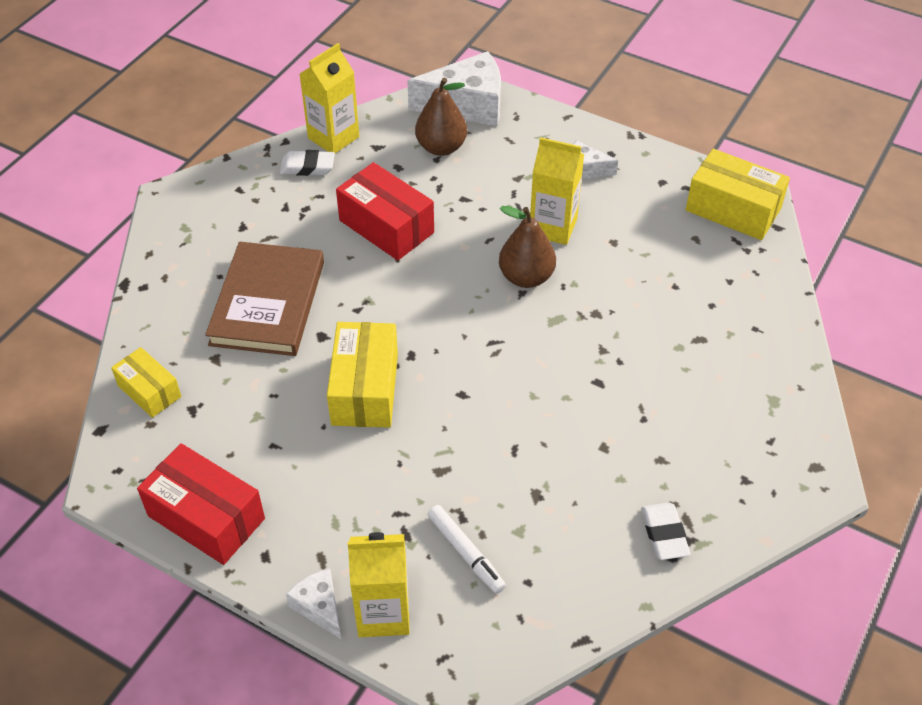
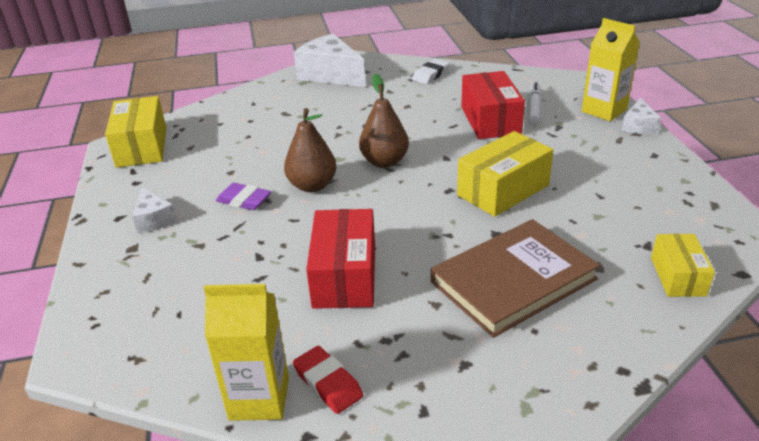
camera: 130 degrees left, 15 degrees down
red box [137,443,265,565] -> red box moved to [461,71,525,139]
white eraser [280,150,335,176] -> red eraser [293,346,363,414]
white cheese [407,51,501,126] -> white cheese moved to [294,34,365,87]
brown pear [415,78,467,156] -> brown pear moved to [359,74,409,168]
yellow carton [530,137,584,245] -> purple eraser [215,183,271,210]

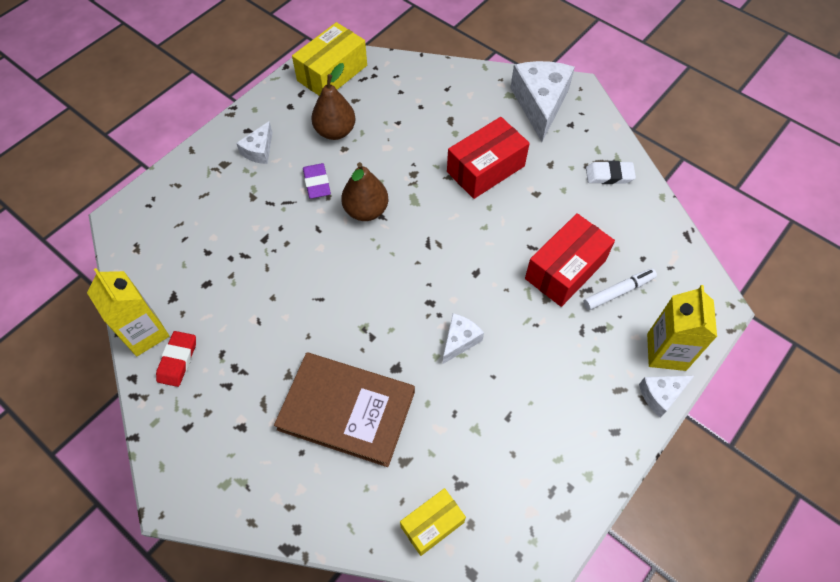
camera: 50 degrees right, 25 degrees up
red box [306,209,375,309] -> red box moved to [447,117,530,199]
brown pear [359,74,409,168] -> brown pear moved to [311,63,356,140]
yellow box [457,131,553,217] -> white cheese [443,313,484,364]

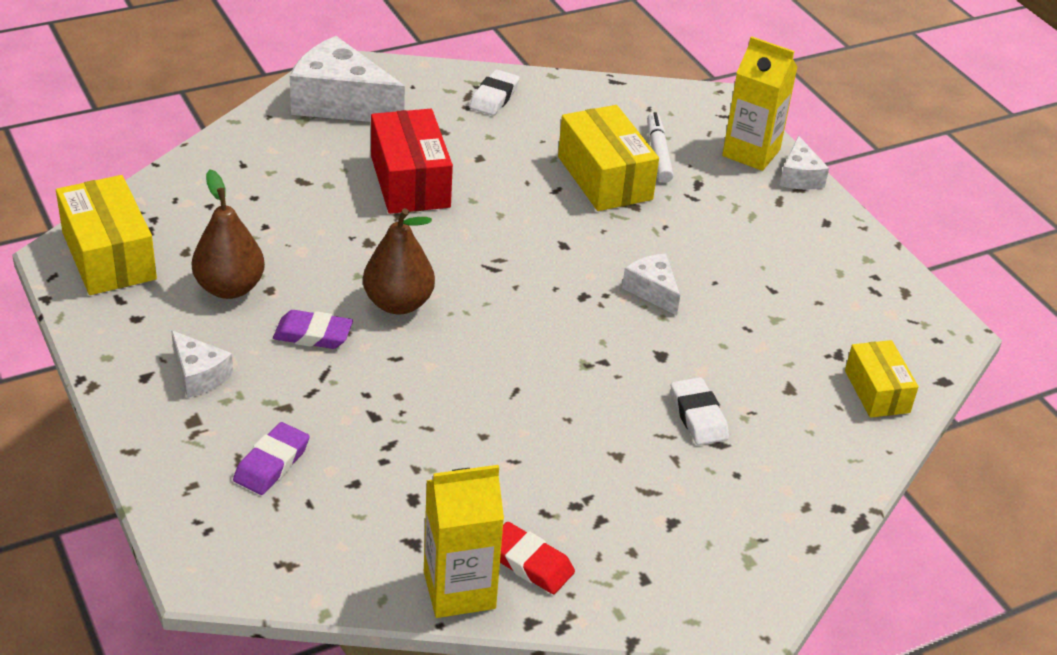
camera: 70 degrees left, 20 degrees down
brown book [274,352,415,467] -> white eraser [671,377,729,445]
red box [525,213,615,307] -> yellow box [558,105,659,211]
none -> purple eraser [233,422,309,495]

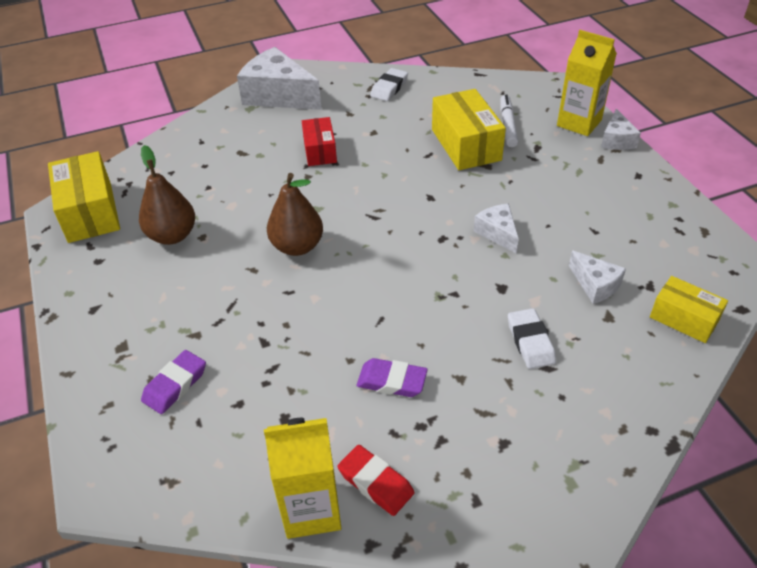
camera: 10 degrees right, 5 degrees up
white cheese [171,330,233,398] -> white cheese moved to [569,250,626,304]
purple eraser [273,310,353,349] -> purple eraser moved to [357,358,428,397]
red box [371,109,453,214] -> red box [302,117,337,166], size x0.62
yellow box [845,340,919,418] -> yellow box turned 45 degrees counterclockwise [650,276,728,343]

